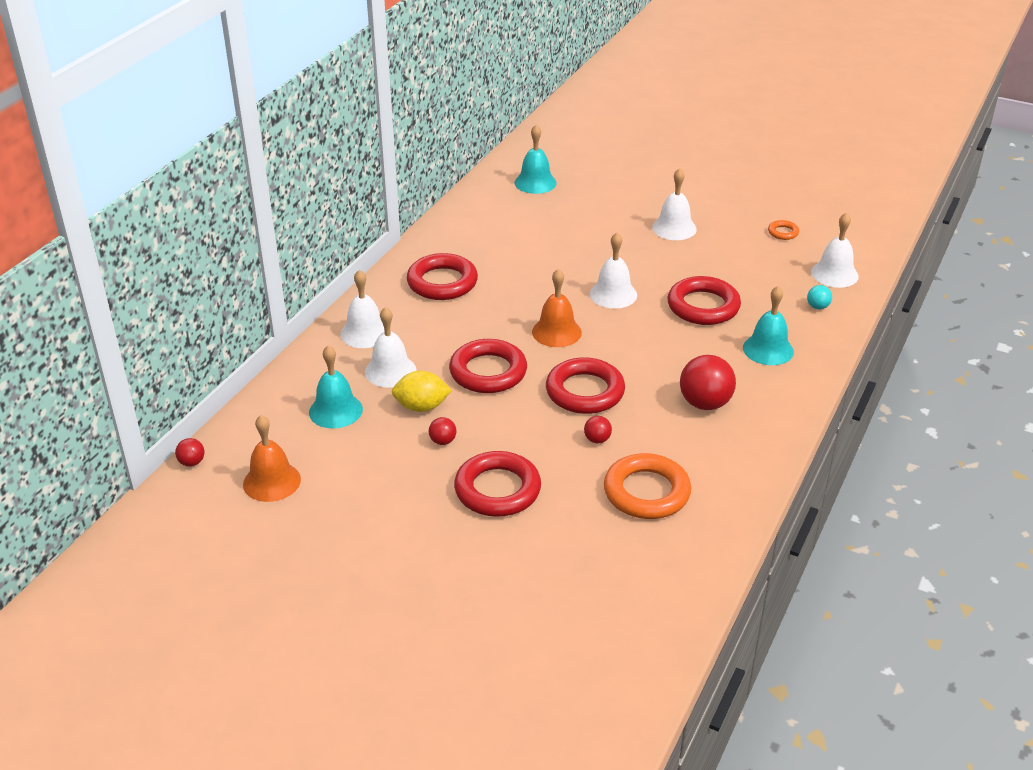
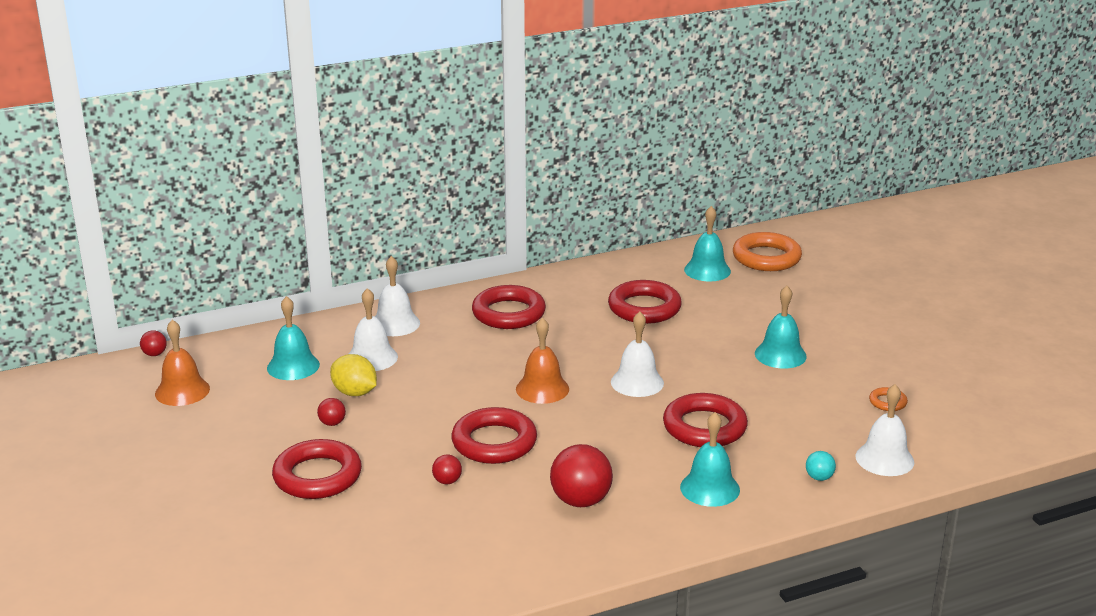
camera: 40 degrees right, 10 degrees down
red ring [449,339,527,393] -> red ring moved to [608,280,682,324]
orange ring [604,453,691,519] -> orange ring moved to [733,232,802,271]
white bell [652,168,697,240] -> turquoise bell [755,286,807,369]

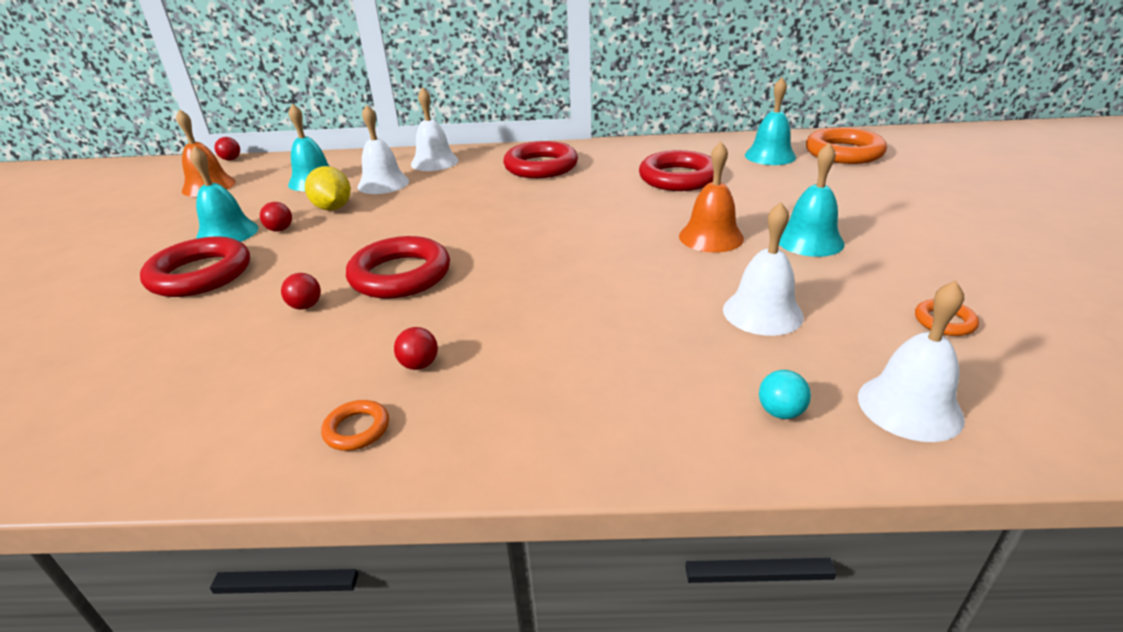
camera: 25 degrees right, 5 degrees up
orange bell [516,317,569,404] -> orange bell moved to [679,142,744,253]
red ball [550,444,613,507] -> red ball [394,327,438,370], size x0.49
white bell [611,312,664,397] -> white bell moved to [723,202,804,336]
red ring [663,393,748,447] -> none
turquoise bell [680,412,740,507] -> turquoise bell moved to [190,146,259,242]
none -> orange ring [321,400,389,451]

